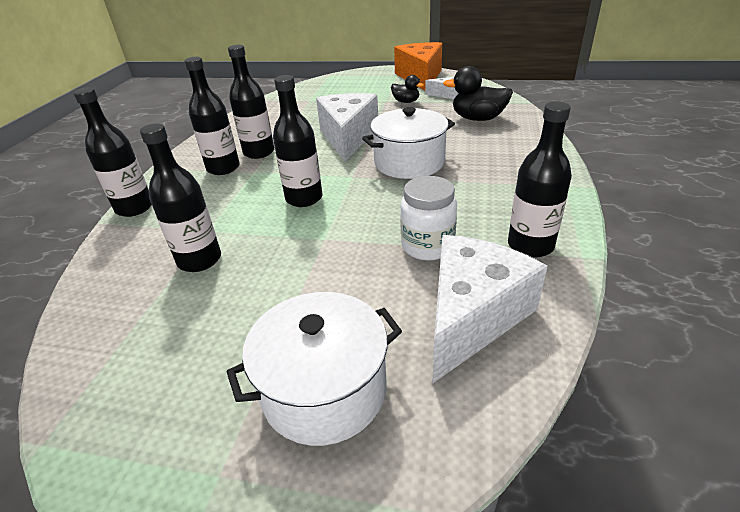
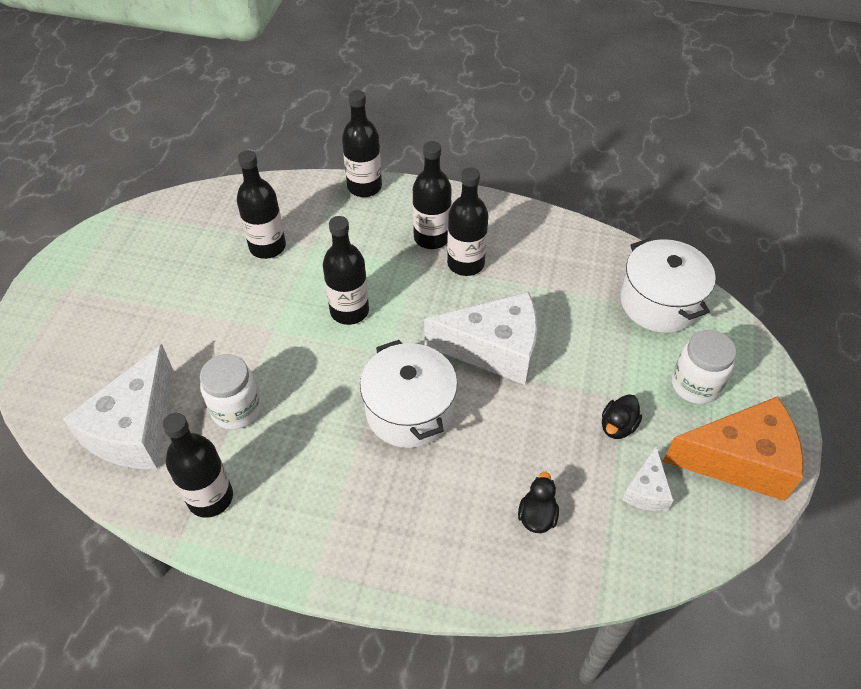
camera: 90 degrees right, 15 degrees up
white pot [227,292,402,446] -> white pot moved to [620,238,716,333]
white cheese [432,235,547,384] -> white cheese turned 75 degrees clockwise [63,344,174,469]
black duck [443,66,513,121] -> black duck [518,472,559,533], size x0.59
none -> white jar [672,330,736,404]

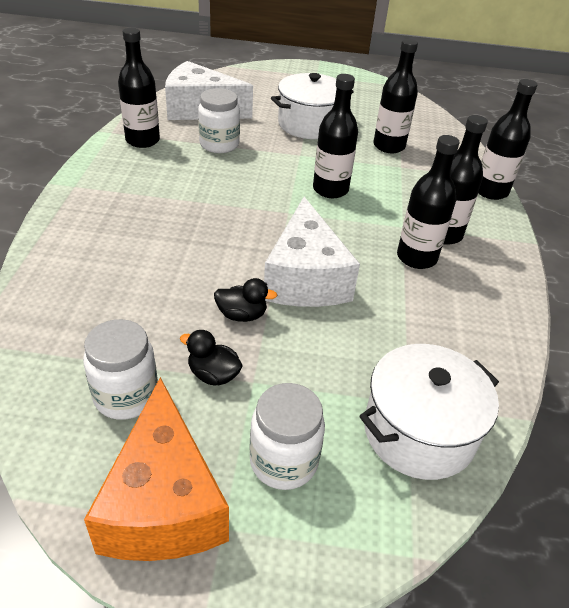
camera: 80 degrees right, 10 degrees down
white pot [360,340,457,448] -> white pot moved to [271,73,354,139]
black duck [518,472,559,533] -> black duck moved to [214,278,278,322]
white cheese [622,447,674,512] -> white jar [83,319,158,420]

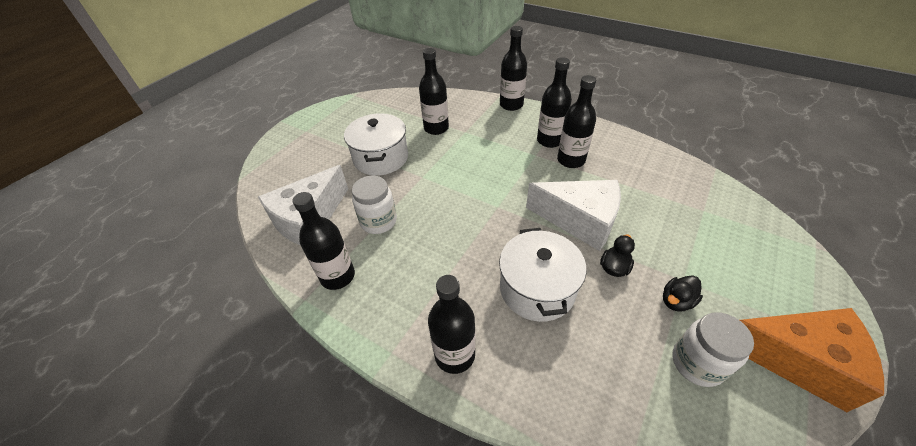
camera: 60 degrees left, 5 degrees up
white jar [249,383,325,490] -> none
black bottle [313,74,358,198] -> black bottle moved to [428,275,476,374]
white pot [359,344,499,480] -> white pot moved to [499,228,586,322]

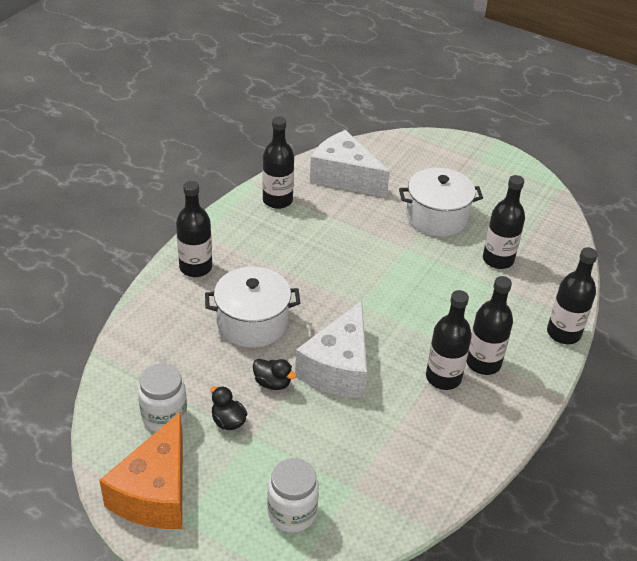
camera: 85 degrees right, 5 degrees down
white jar [352,176,397,234] -> white jar moved to [267,458,319,532]

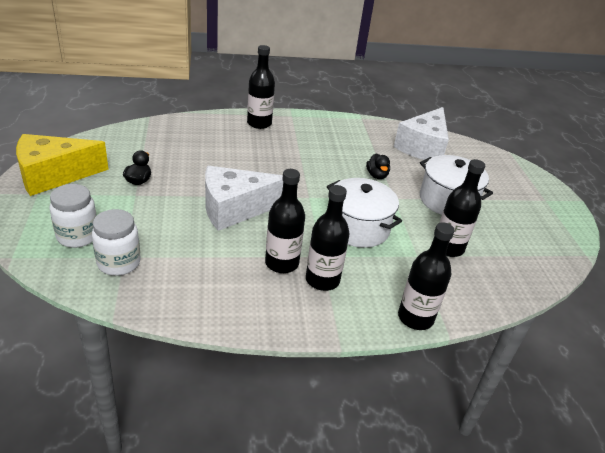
camera: 50 degrees right, 5 degrees down
orange cheese [99,411,183,529] -> yellow cheese [16,134,109,196]
white jar [138,364,187,432] -> white jar moved to [92,209,141,276]
white pot [205,267,300,348] -> white pot moved to [327,178,402,248]
black duck [253,359,297,390] -> black duck moved to [366,153,390,179]
black bottle [262,117,294,209] -> none
white cheese [310,130,390,198] -> white cheese turned 150 degrees counterclockwise [394,107,449,160]

